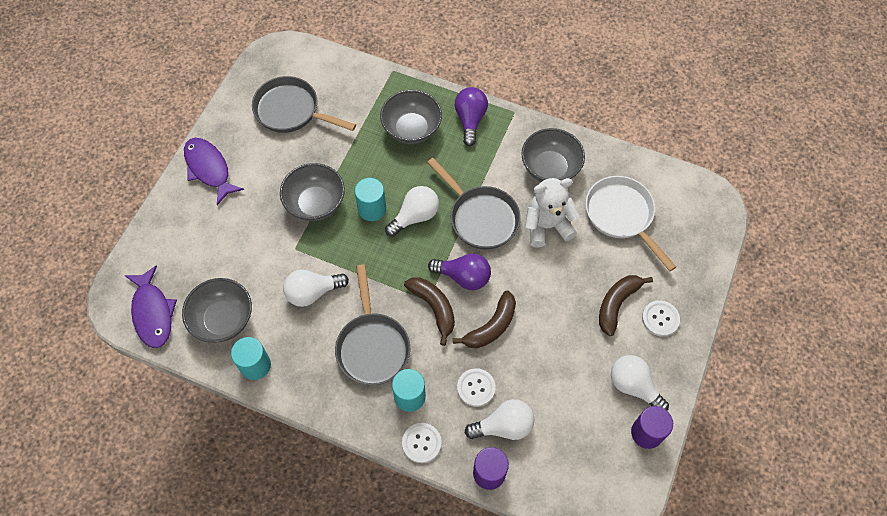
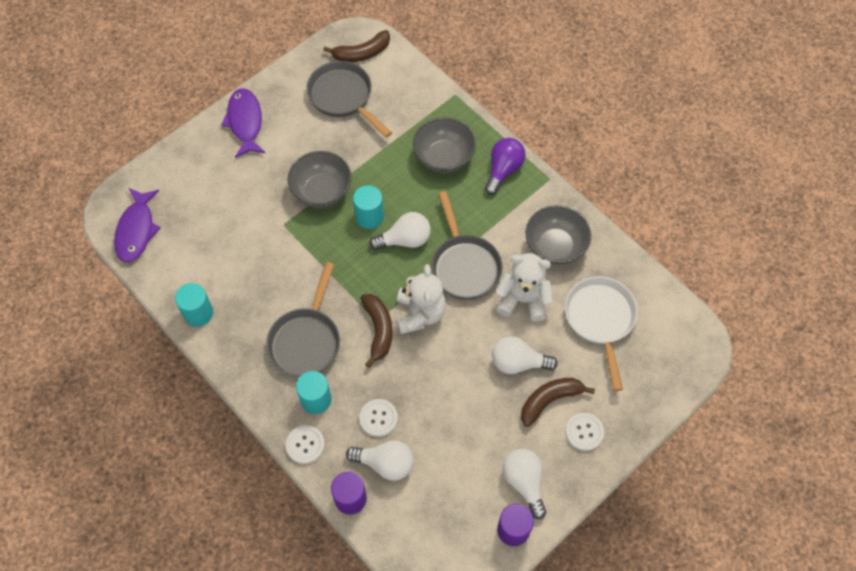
camera: 25 degrees right, 0 degrees up
grey bowl [182,278,252,343] -> none
white light bulb [283,269,349,307] -> white light bulb moved to [492,336,558,374]
purple light bulb [428,253,491,290] -> white teddy bear [397,264,446,334]
brown banana [453,291,516,348] -> brown banana moved to [323,30,390,62]

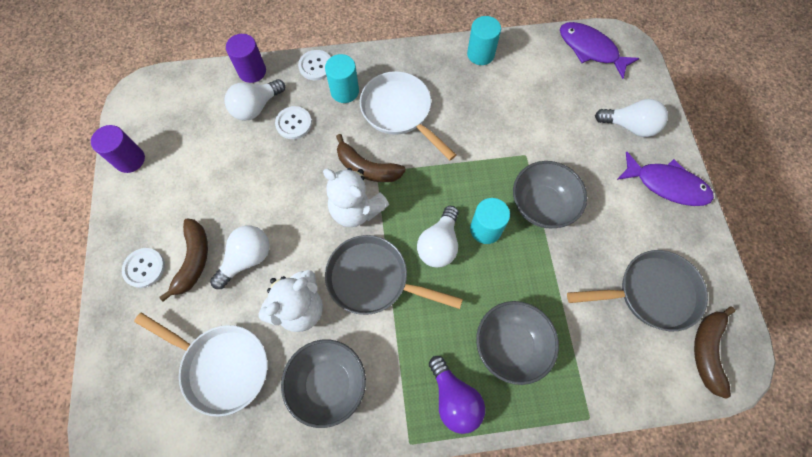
camera: 125 degrees right, 5 degrees up
grey pan [266,262,340,377] -> white pan [360,71,456,160]
white light bulb [503,449,546,519] -> white light bulb moved to [595,99,668,137]

